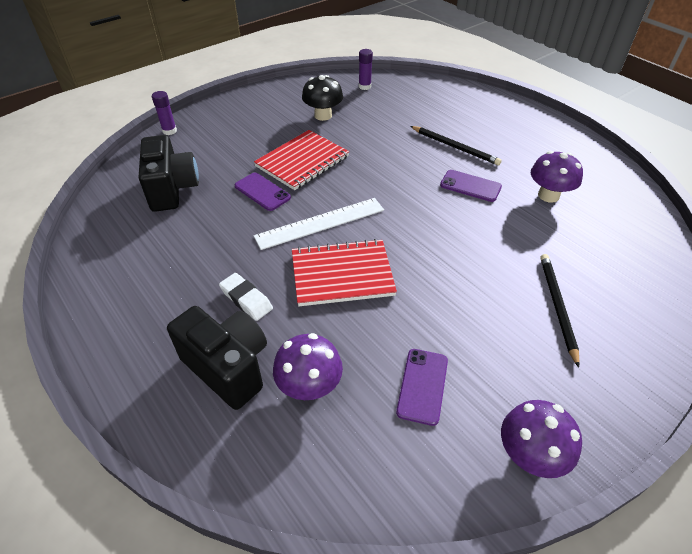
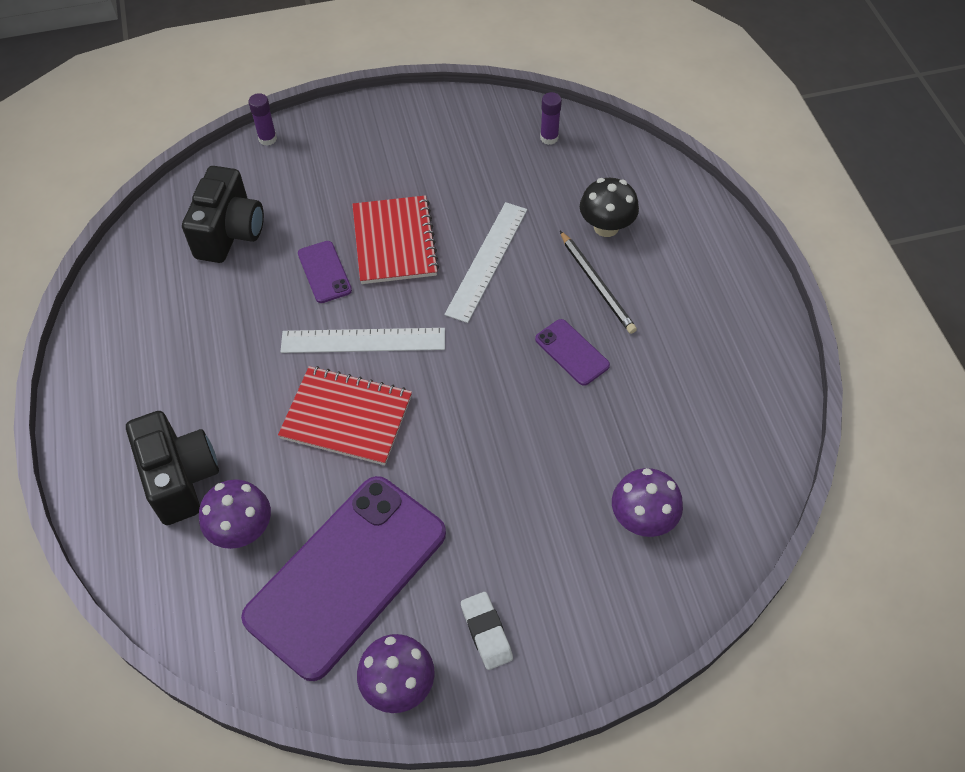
camera: 25 degrees right, 10 degrees up
white eraser [219,273,273,321] -> white eraser moved to [461,592,513,670]
red notebook [254,130,349,190] -> red notebook turned 75 degrees counterclockwise [352,195,439,284]
black mushroom [302,75,343,121] -> black mushroom moved to [580,178,639,237]
purple phone [396,349,448,426] -> purple phone [241,476,446,681], size x2.39
purple mushroom [531,151,583,203] -> purple mushroom moved to [612,468,683,537]
black pencil [540,254,580,368] -> none
none -> white ruler [445,202,527,323]

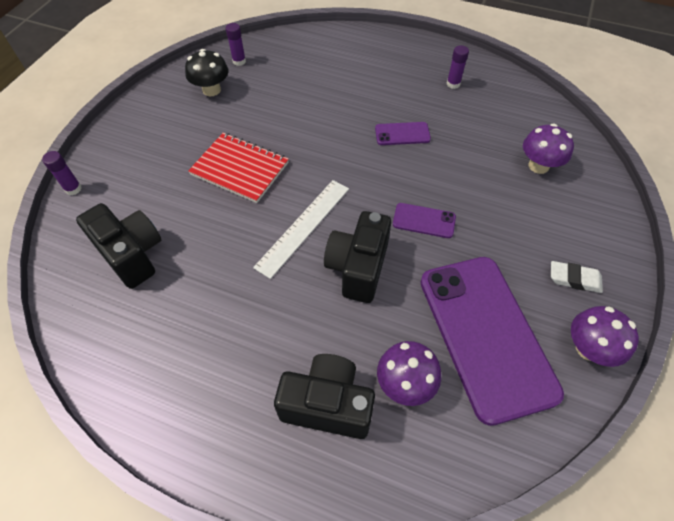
camera: 55 degrees left, 0 degrees up
red notebook [278,366,412,465] -> black camera [324,211,391,303]
purple phone [298,241,352,303] -> purple phone moved to [393,203,456,238]
white ruler [445,202,527,323] -> none
black pencil [560,231,637,334] -> none
black mushroom [580,178,639,237] -> black mushroom moved to [185,49,229,96]
none -> purple glue stick [447,45,469,89]

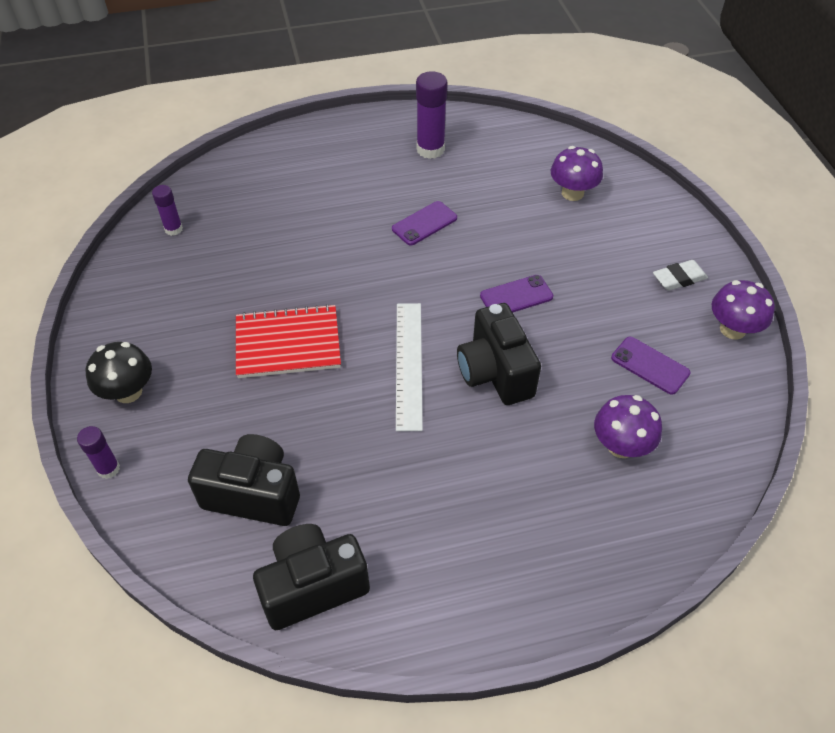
camera: 35 degrees left, 5 degrees down
black mushroom [185,49,229,96] -> black mushroom moved to [86,342,152,403]
black camera [274,354,375,439] -> black camera moved to [253,524,370,630]
purple phone [420,257,564,426] -> purple phone [611,337,690,395], size x0.42
purple glue stick [447,45,469,89] -> purple glue stick [416,71,448,159], size x1.73

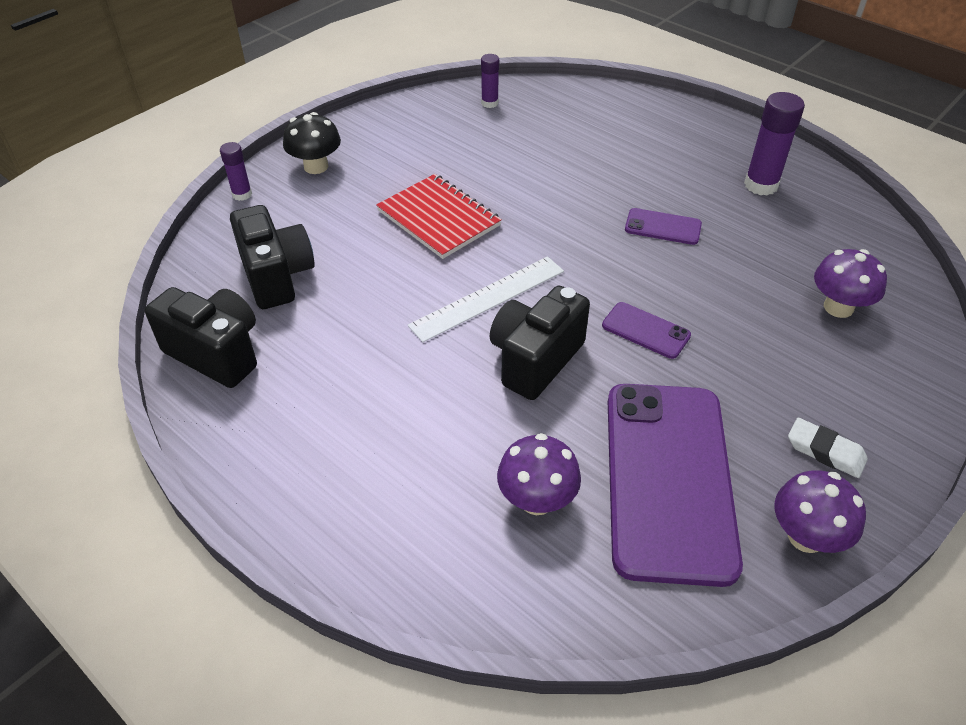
camera: 55 degrees right, 5 degrees down
purple phone [611,337,690,395] -> purple phone [608,384,743,587], size x2.39

